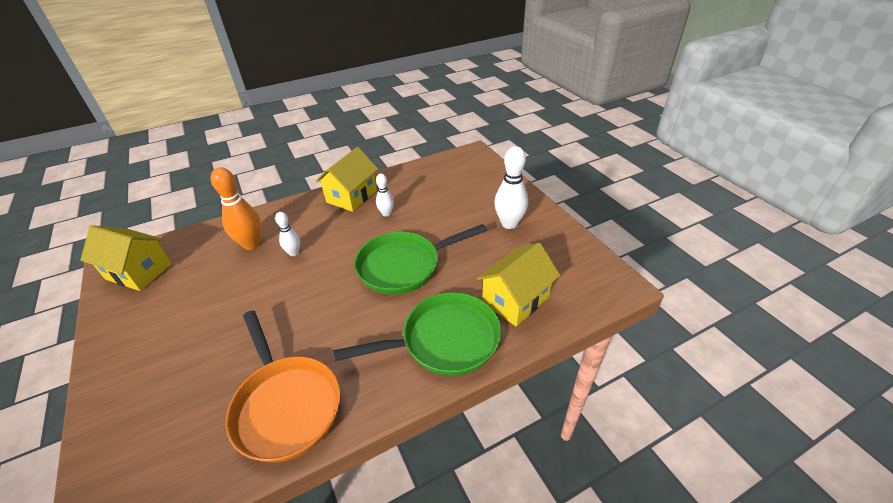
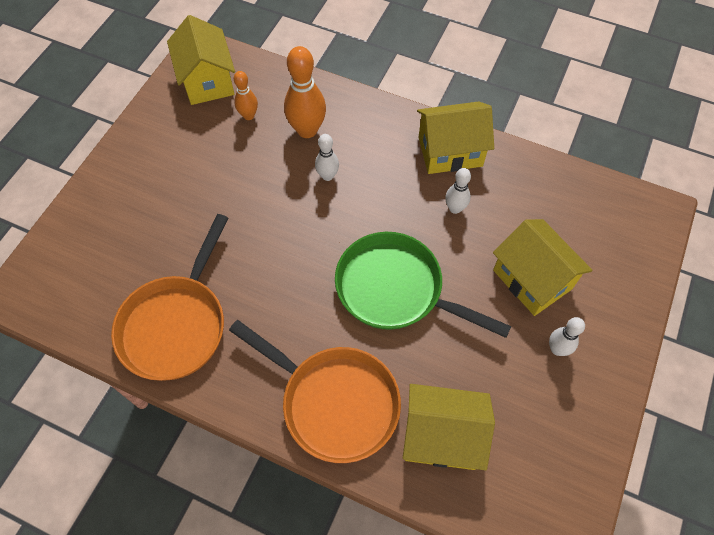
camera: 50 degrees right, 20 degrees up
green pan [334,292,501,376] -> orange pan [229,320,401,463]
white bowling pin [494,146,528,229] -> white bowling pin [549,317,585,356], size x0.56
none -> orange bowling pin [234,71,258,120]
none -> yellow house [493,219,592,316]

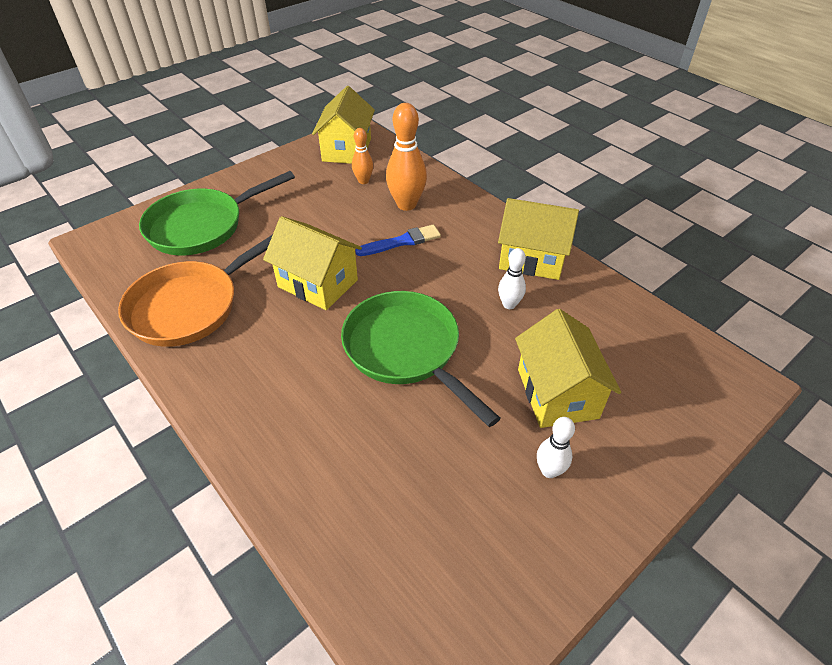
camera: 25 degrees right, 15 degrees down
orange pan [229,320,401,463] -> none
white bowling pin [315,134,339,181] -> blue brush [355,225,441,256]
yellow house [403,384,495,470] -> yellow house moved to [263,216,362,310]
none -> green pan [139,171,295,255]

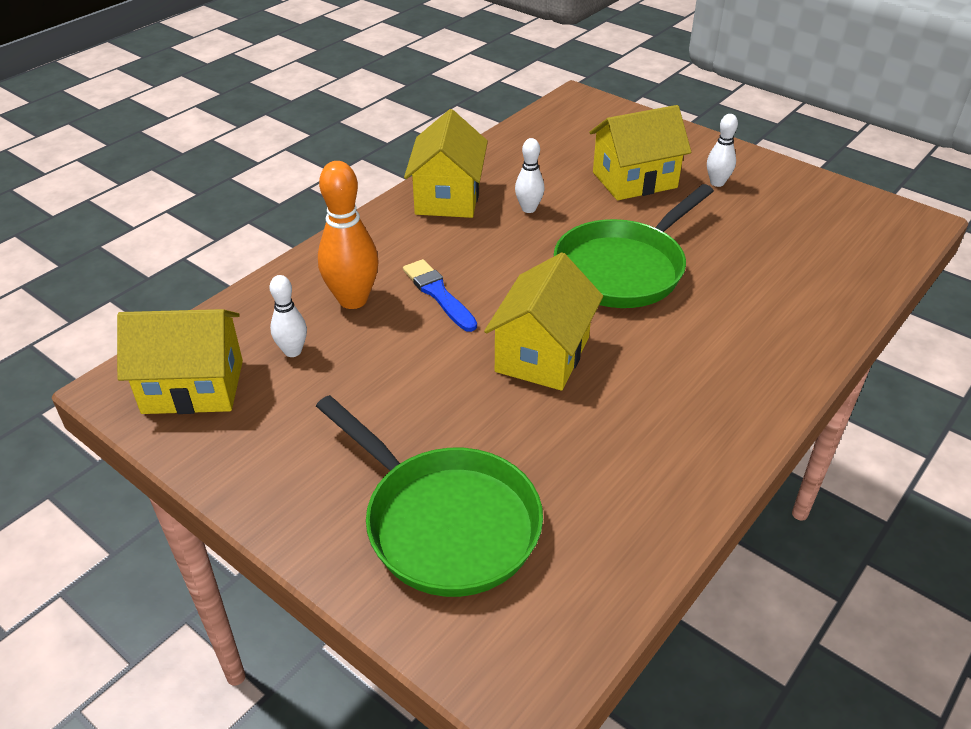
camera: 100 degrees left, 5 degrees down
orange pan [118,235,272,347] -> none
orange bowling pin [352,128,373,184] -> white bowling pin [270,275,307,357]

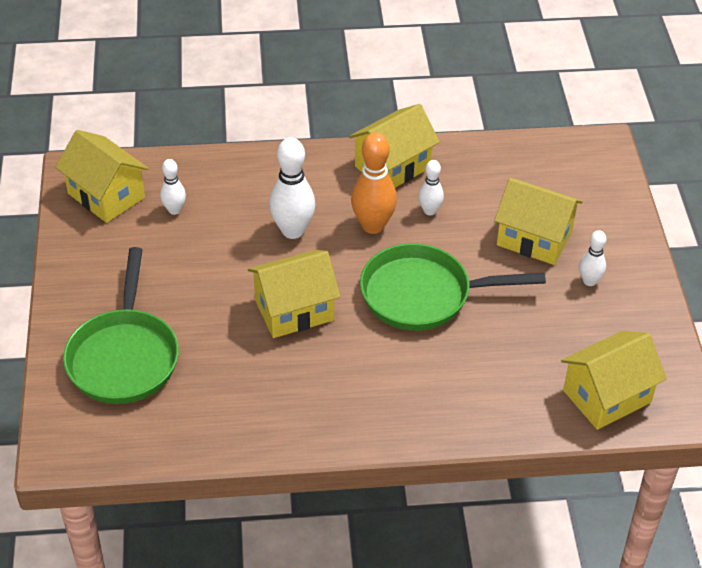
camera: 45 degrees right, 5 degrees up
orange bowling pin [318,161,379,309] -> orange bowling pin moved to [351,133,397,234]
blue brush [403,259,477,332] -> white bowling pin [269,138,315,239]
none -> yellow house [561,331,667,430]

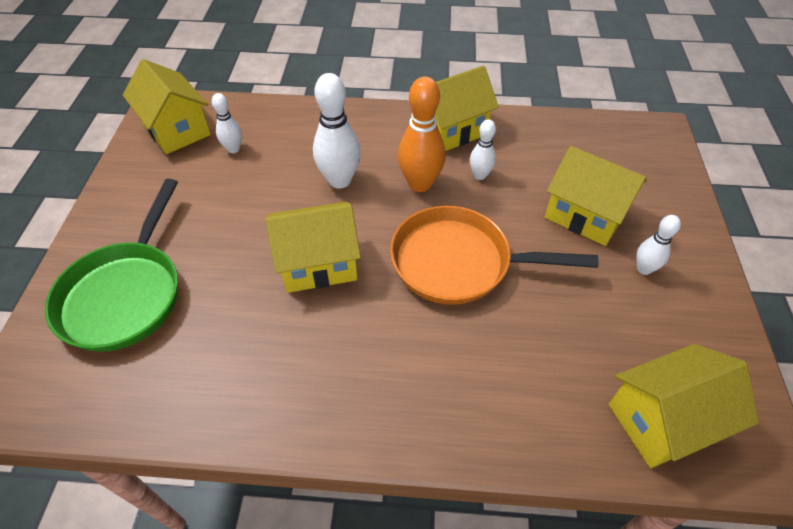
camera: 10 degrees right, 5 degrees up
green pan [360,243,546,331] -> orange pan [390,206,599,305]

